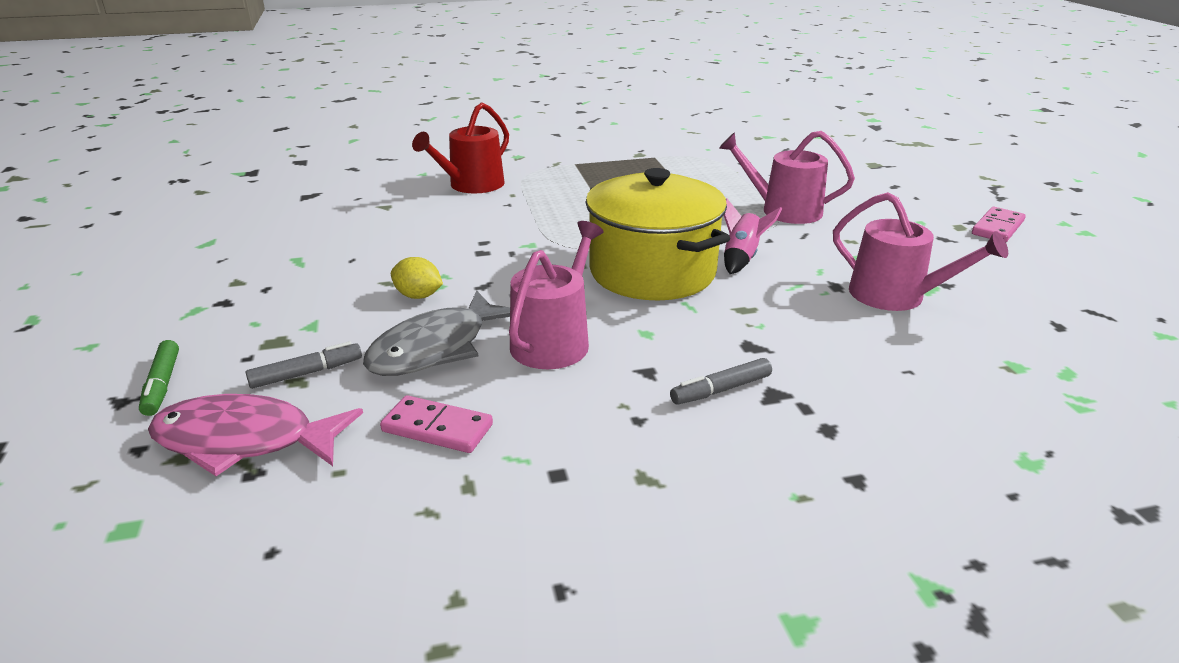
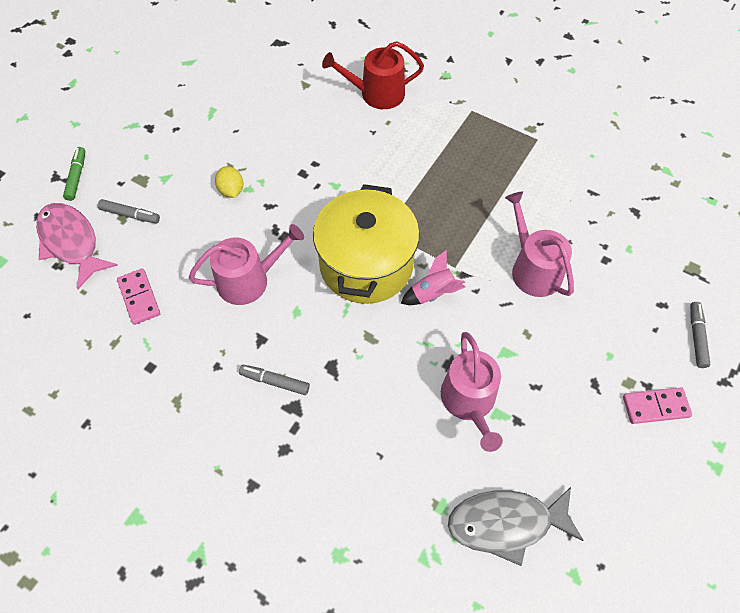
camera: 45 degrees right, 30 degrees up
green marker [139,340,179,416] -> green marker turned 150 degrees clockwise [63,147,86,201]
grey fish [363,290,510,376] -> grey fish moved to [448,487,584,566]
none -> grey marker [690,302,711,368]

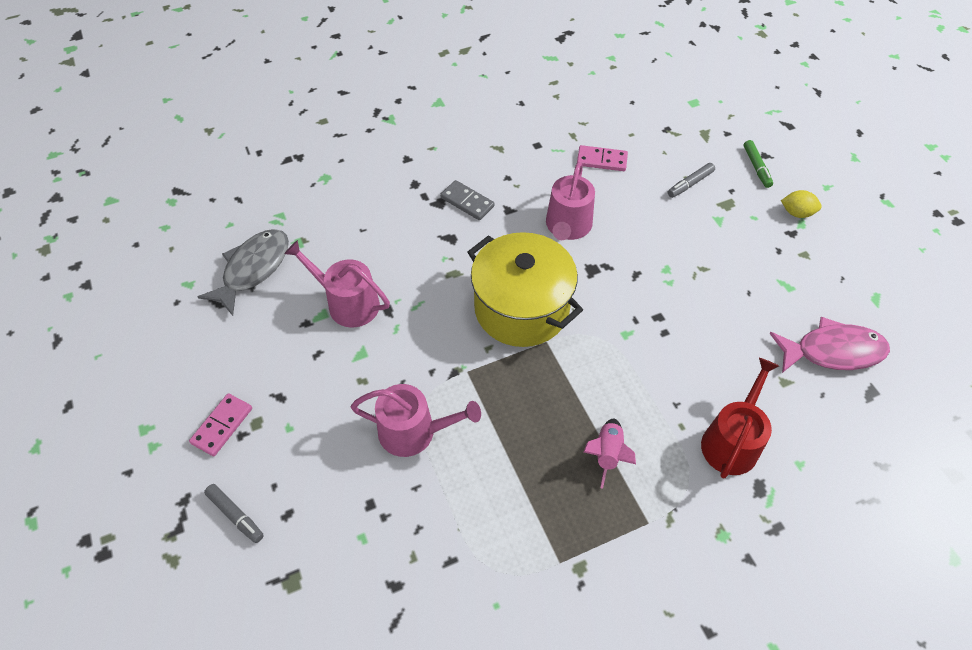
camera: 125 degrees right, 5 degrees down
pink fish [36,203,118,289] -> pink fish moved to [769,317,890,373]
green marker [63,147,86,201] -> green marker turned 45 degrees clockwise [744,140,773,188]
yellow lemon [215,166,243,198] -> yellow lemon moved to [781,190,822,218]
grey marker [239,365,310,395] -> grey domino [440,180,495,220]
pink rocket [401,250,466,305] -> pink rocket moved to [583,419,636,489]

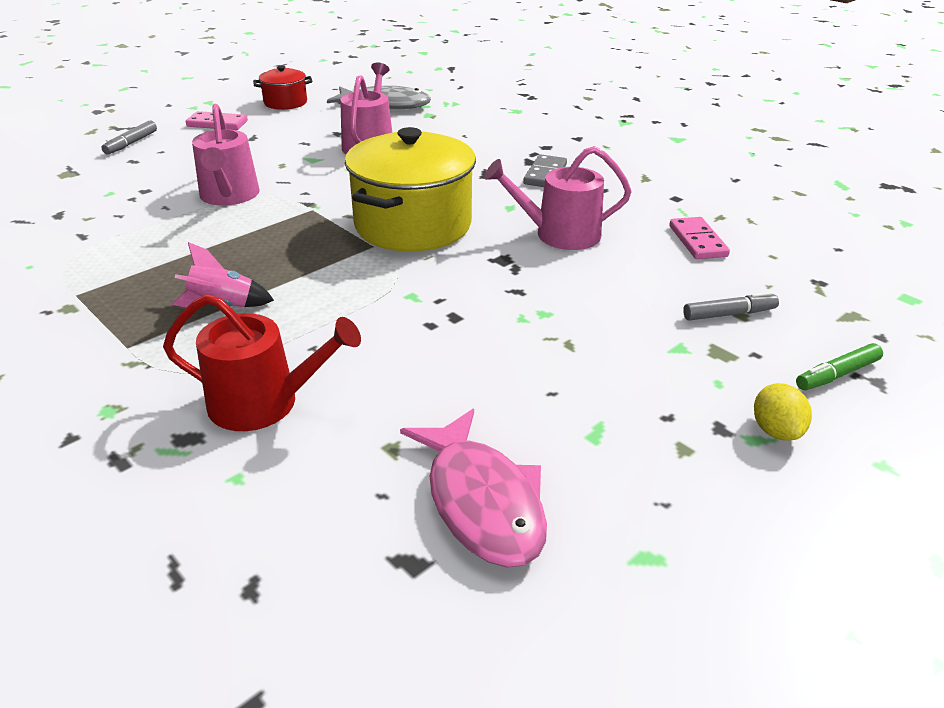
camera: 70 degrees right, 20 degrees down
grey marker [668,163,715,198] -> grey marker turned 135 degrees clockwise [683,292,779,321]
none -> red pot [253,66,312,110]

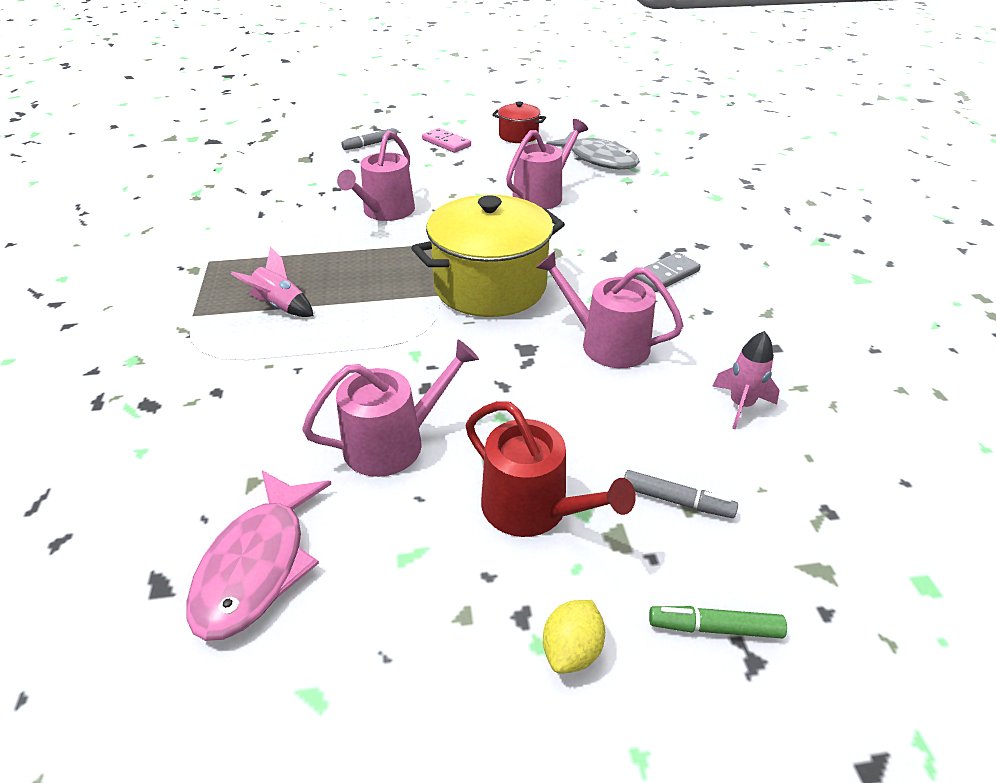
camera: 35 degrees right, 5 degrees up
red watering can [163,294,361,431] -> red watering can moved to [466,401,636,537]
pink domino [669,217,730,259] -> pink rocket [712,331,780,429]
none -> pink watering can [302,340,479,477]

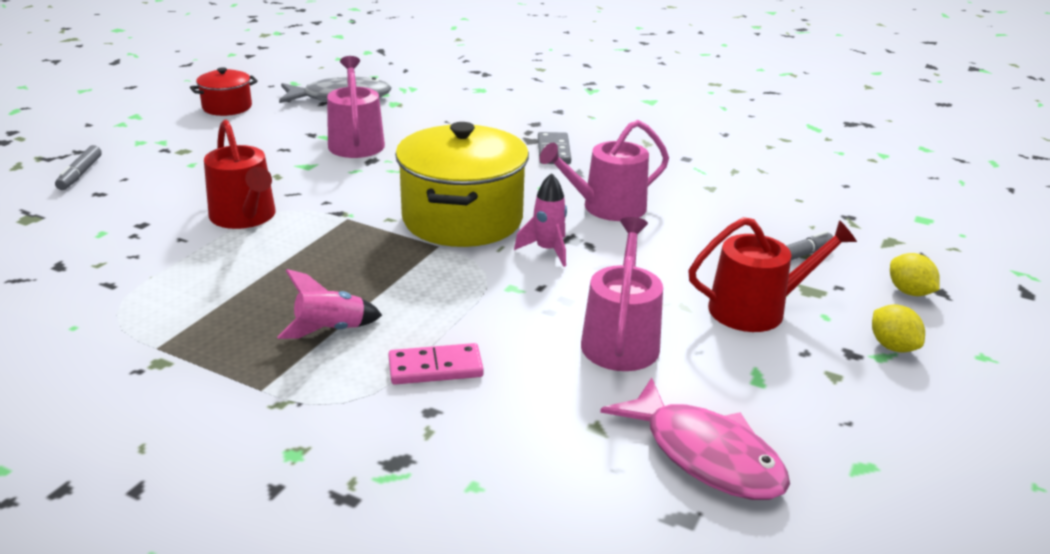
camera: 55 degrees left, 10 degrees down
pink watering can [337,130,415,221] -> red watering can [204,120,276,229]
pink domino [422,128,471,153] -> pink domino moved to [388,343,484,385]
green marker [649,606,787,639] -> yellow lemon [890,253,940,296]
pink rocket [712,331,780,429] -> pink rocket moved to [514,173,567,267]

